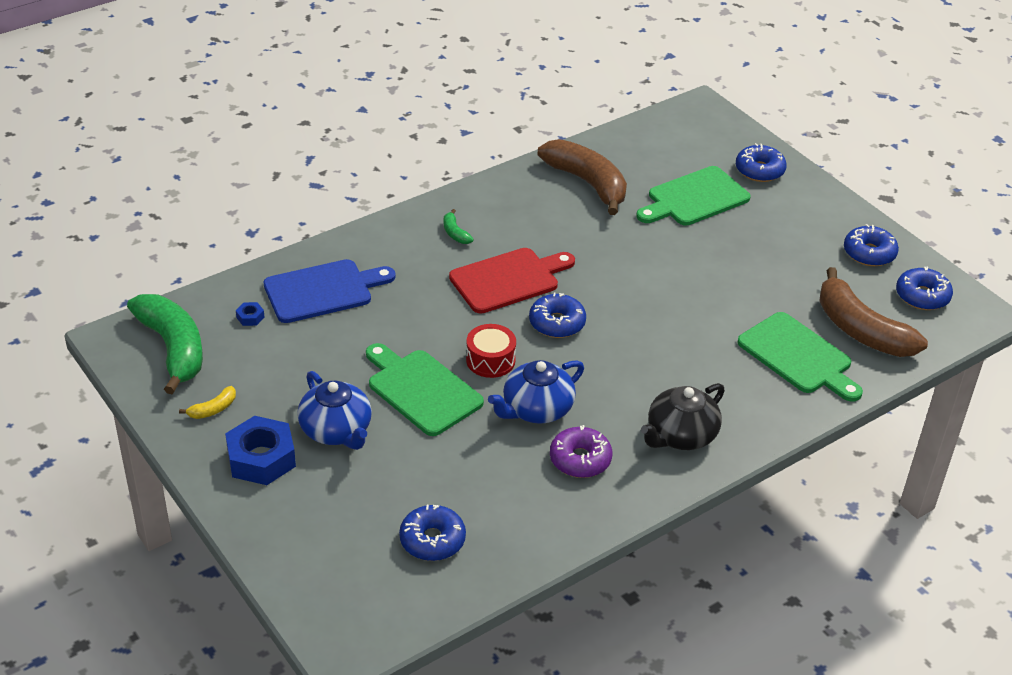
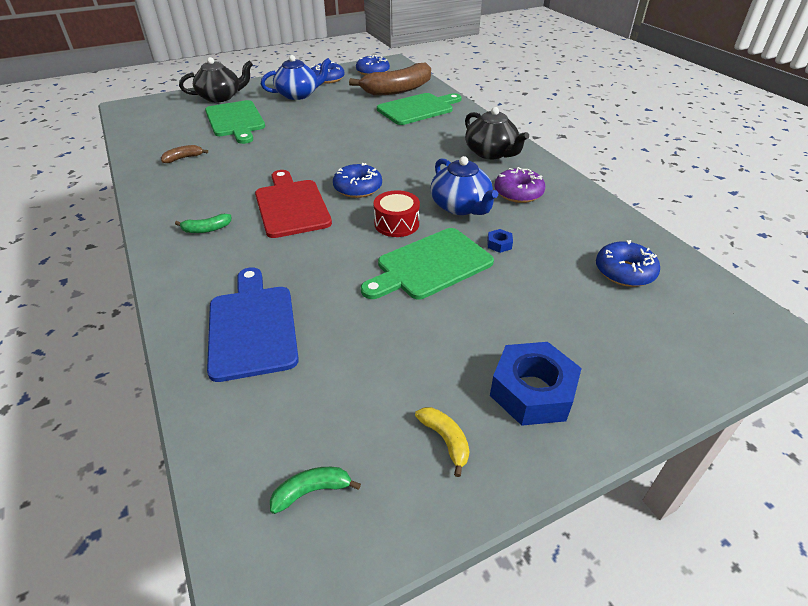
camera: 80 degrees left, 0 degrees up
green banana [127,294,203,394] -> green banana [270,467,361,514], size x0.41
blue nut [236,302,264,326] -> blue nut moved to [487,229,513,253]
blue teapot [297,371,372,450] -> blue teapot moved to [261,55,331,100]
brown banana [537,139,627,215] -> brown banana [161,145,208,163], size x0.41
blue donut [736,143,787,182] -> black teapot [179,57,253,102]

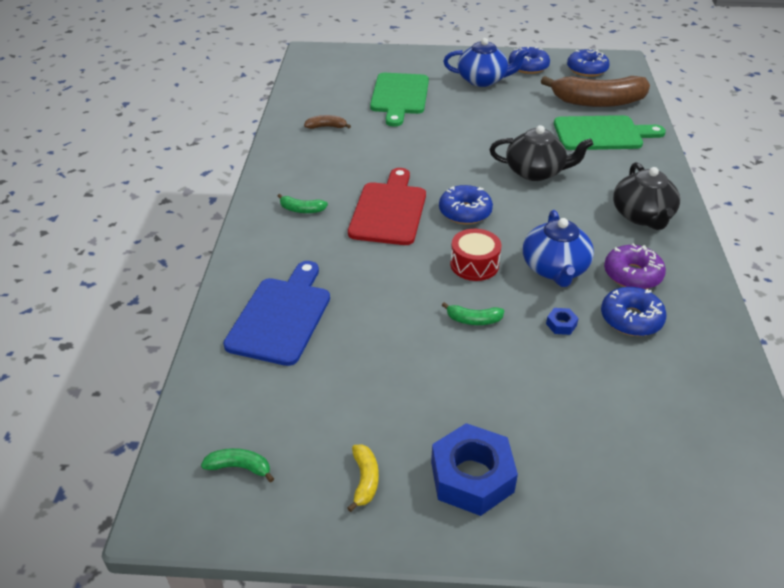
camera: 30 degrees right, 0 degrees up
black teapot [179,57,253,102] -> black teapot moved to [490,125,593,181]
green cutting board [361,228,494,299] -> green banana [442,302,504,325]
blue donut [596,240,660,287] -> blue donut moved to [601,287,667,336]

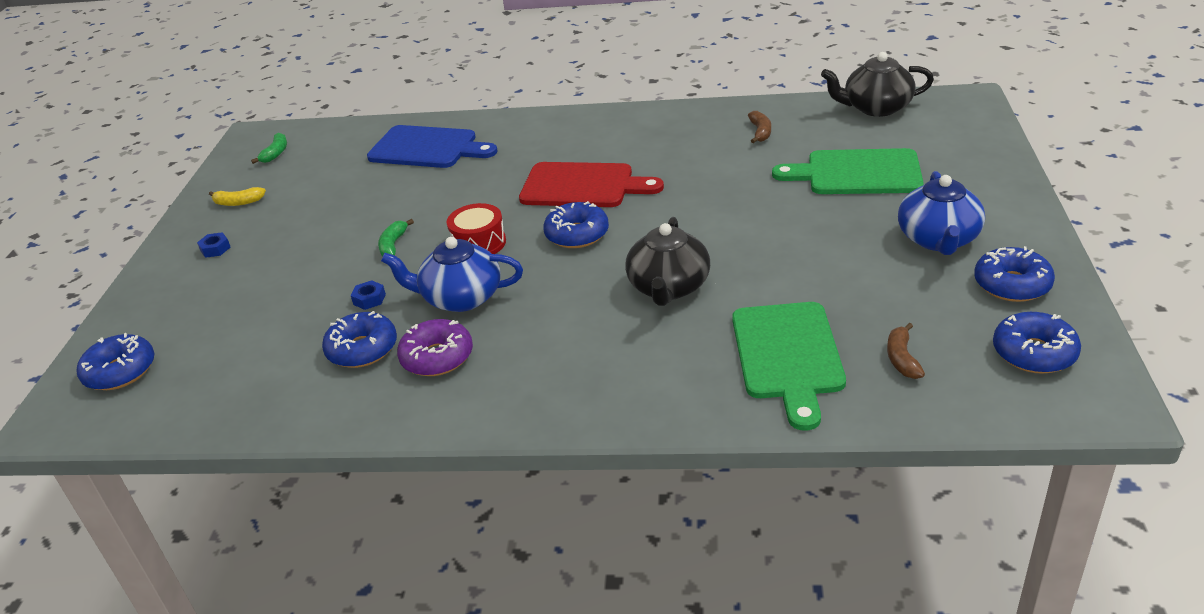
camera: 95 degrees right, 5 degrees down
green banana [278,194,328,213] -> none
blue nut [431,423,518,516] -> blue nut [197,232,231,258], size x0.42
brown banana [541,76,650,107] -> brown banana [887,323,925,379], size x0.41
black teapot [613,162,680,230] -> black teapot moved to [821,52,934,117]
none -> blue donut [77,333,155,390]

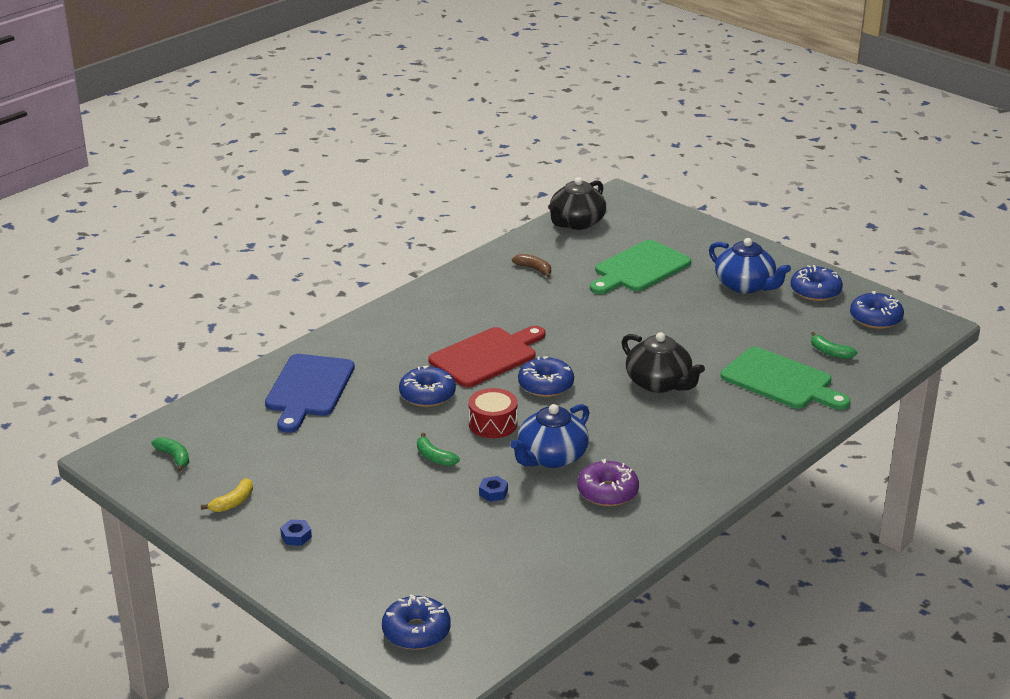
camera: 55 degrees left, 5 degrees down
blue donut [322,311,397,368] -> blue donut moved to [399,366,456,407]
blue cutting board [367,125,498,168] -> blue cutting board turned 135 degrees clockwise [265,354,355,433]
brown banana [887,323,925,379] -> green banana [811,332,858,359]

